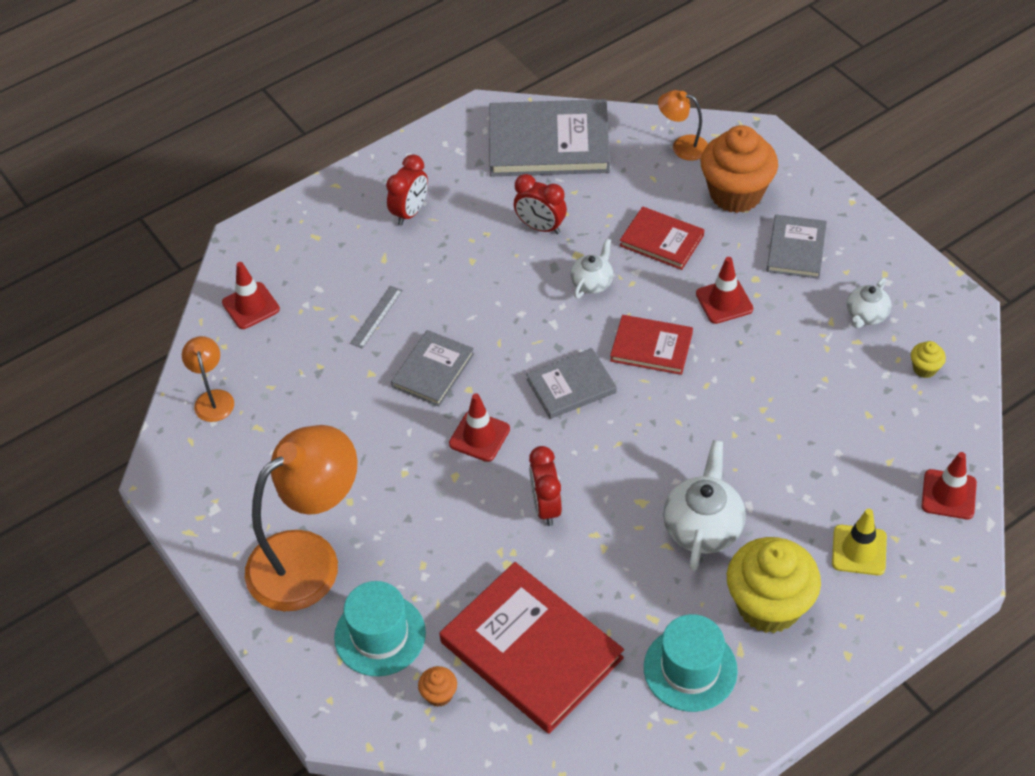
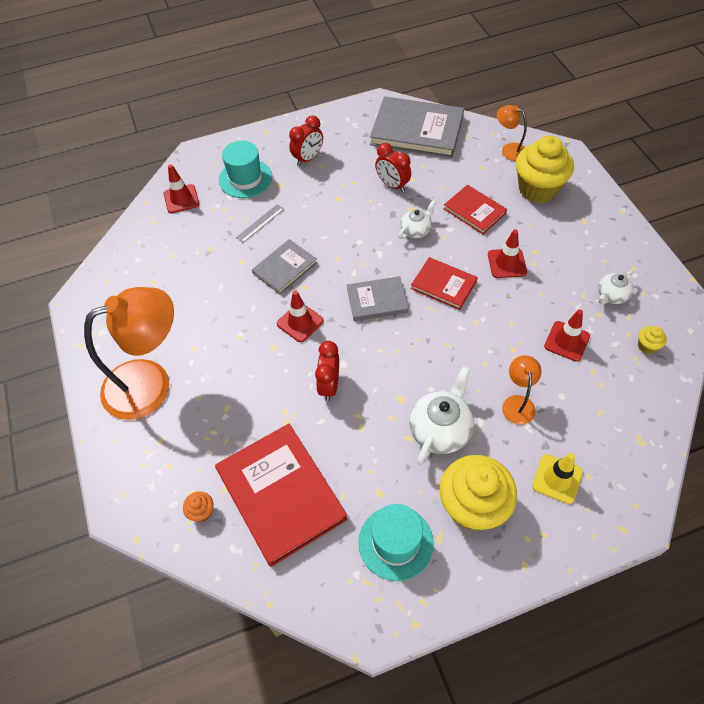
camera: 15 degrees right, 5 degrees up
orange lamp [182,336,234,422] -> orange lamp moved to [502,355,542,425]
turquoise hat [334,581,426,676] -> turquoise hat moved to [219,141,272,198]
orange cupcake [701,125,778,213] -> yellow cupcake [516,135,574,203]
grey book [767,215,827,279] -> none
red traffic cone [921,452,977,519] -> red traffic cone moved to [544,310,590,362]

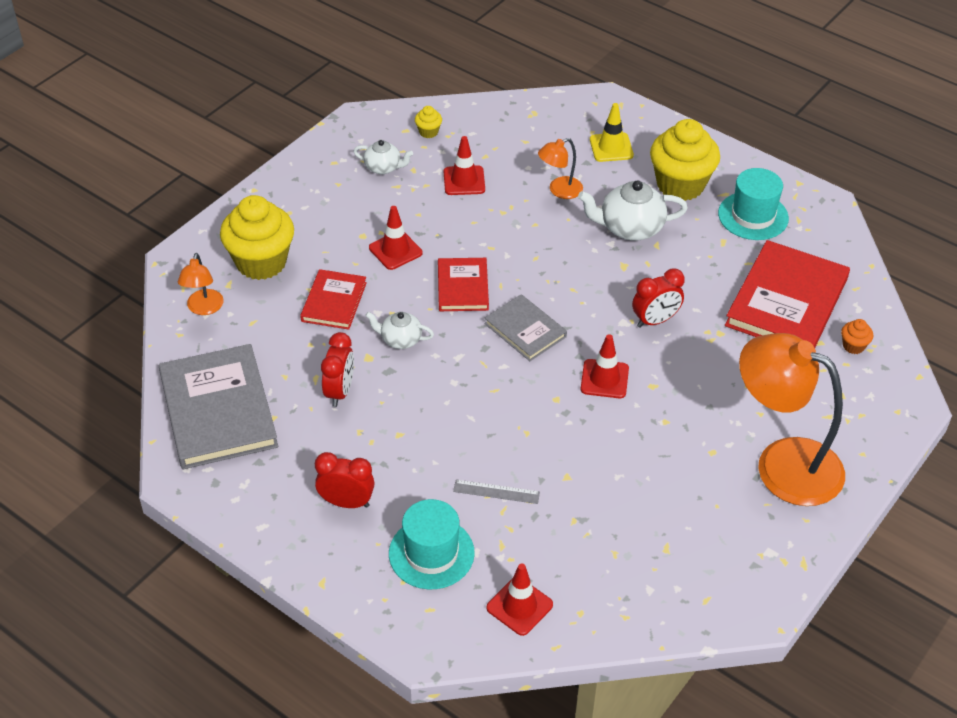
camera: 125 degrees left, 10 degrees down
grey book [252,239,317,294] -> none

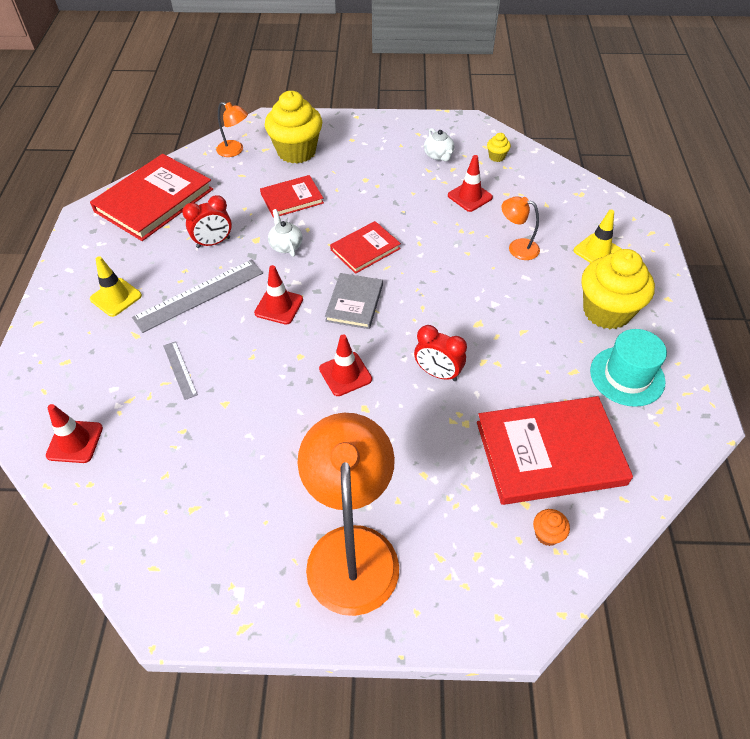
camera: 55 degrees right, 5 degrees up
grey book [159,344,278,469] -> red book [90,154,213,241]
orange lamp [178,253,223,315] -> orange lamp turned 120 degrees counterclockwise [216,102,248,157]
red clock [315,452,374,508] -> yellow traffic cone [90,256,142,317]
red traffic cone [369,206,422,270] -> red traffic cone moved to [254,265,303,325]
turquoise hat [389,499,475,589] -> none
white teapot [578,180,688,241] -> none
none -> grey ruler [132,260,263,333]

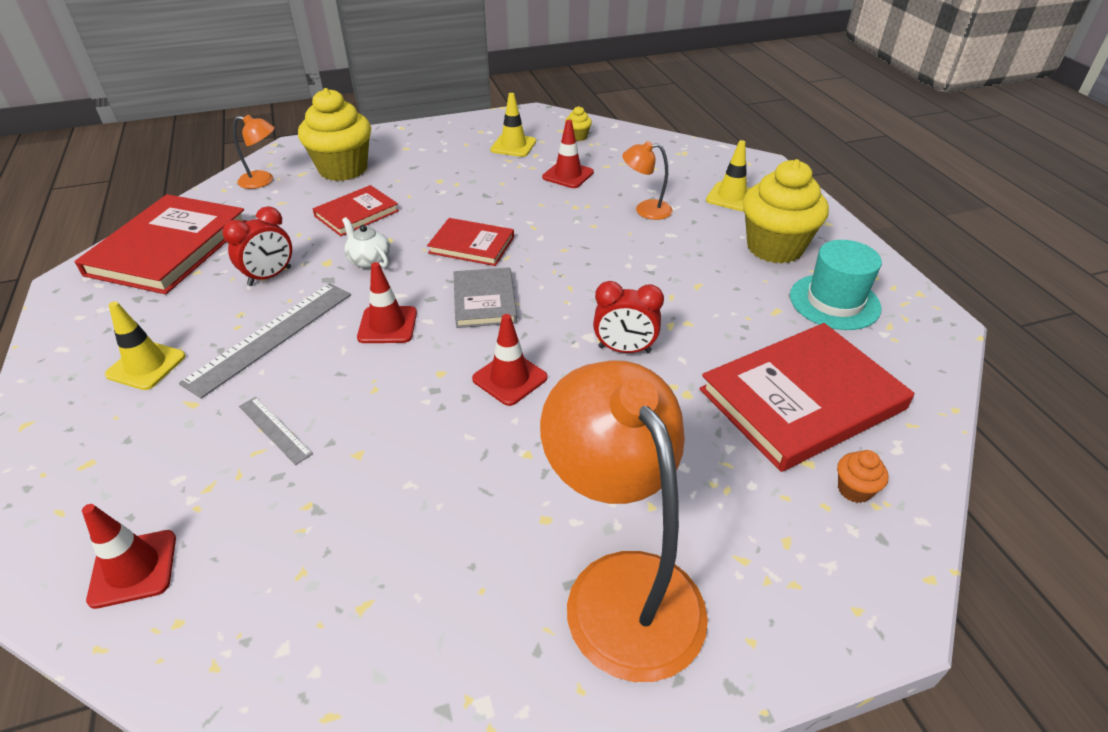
camera: 20 degrees left, 10 degrees down
red book [330,221,401,274] -> red book turned 75 degrees clockwise [427,218,514,266]
white teapot [424,128,454,161] -> yellow traffic cone [490,93,536,157]

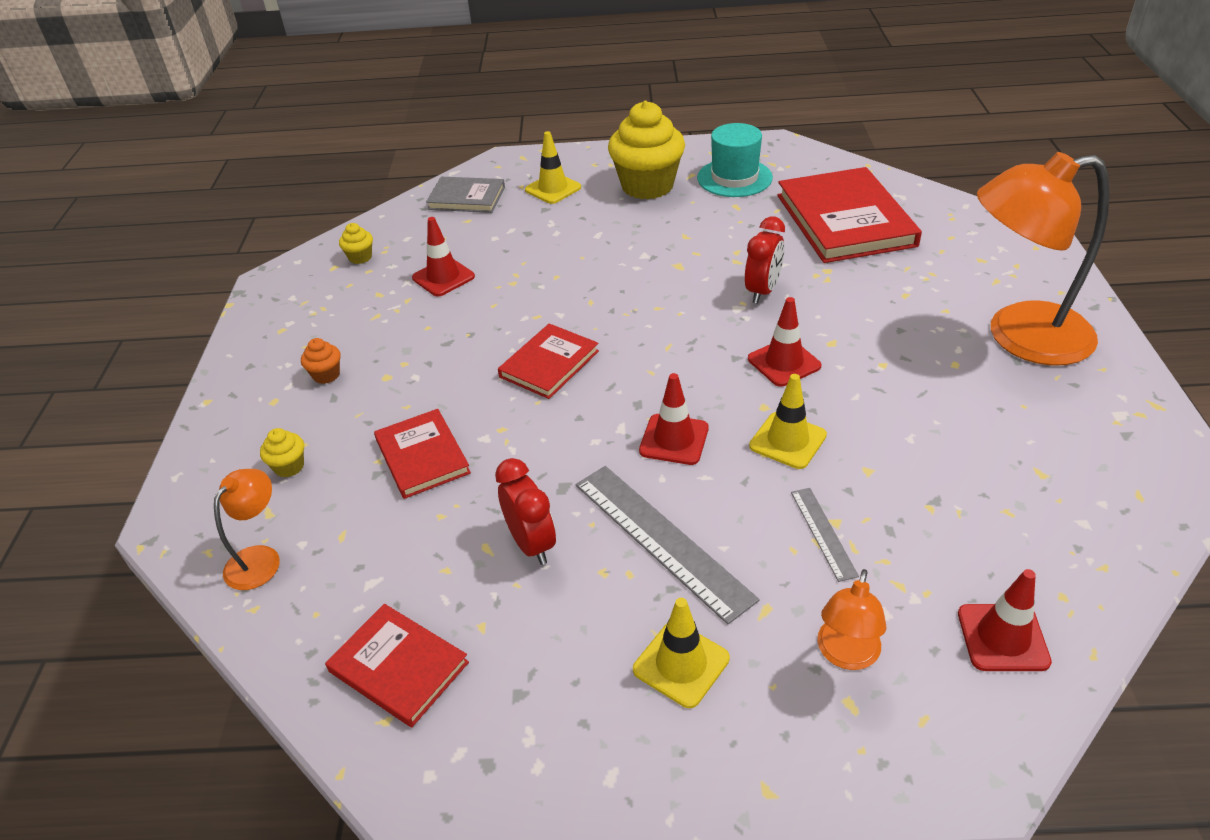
camera: 70 degrees left, 0 degrees up
red book [75,194,247,294] -> red book [325,604,469,727], size x0.56
grey ruler [239,397,313,465] -> grey ruler turned 75 degrees counterclockwise [791,488,859,582]
yellow cupcake [298,88,371,181] -> yellow cupcake [260,428,304,477], size x0.41
white teapot [342,217,391,269] -> none
grey book [454,267,517,328] -> grey book moved to [426,177,505,213]
yellow traffic cone [490,93,536,157] -> yellow traffic cone moved to [749,374,827,469]
orange lamp [622,141,673,220] -> orange lamp moved to [817,569,886,670]
orange cupcake [837,450,889,503] -> orange cupcake moved to [301,338,340,384]

